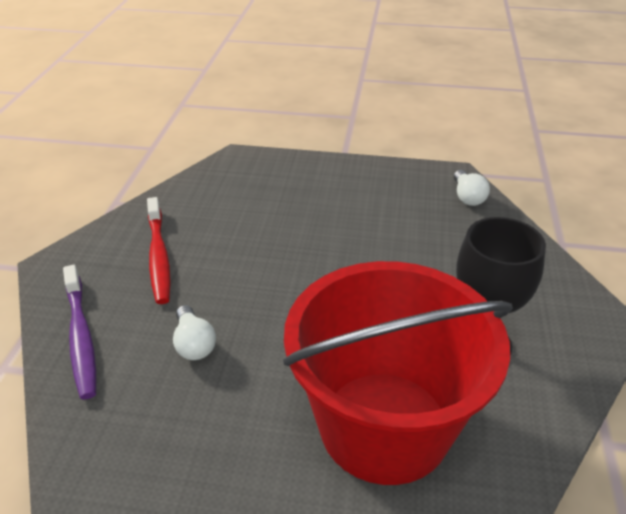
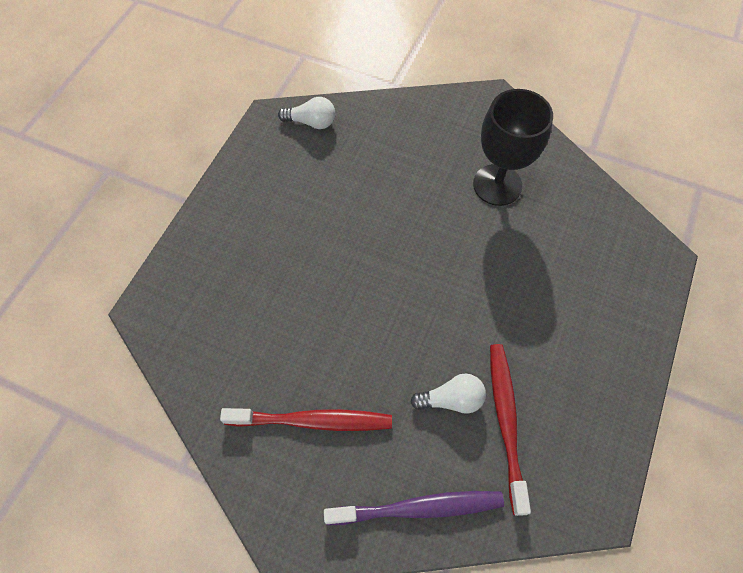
camera: 75 degrees left, 25 degrees up
red bucket [283,261,513,485] -> none
none -> red toothbrush [490,344,531,516]

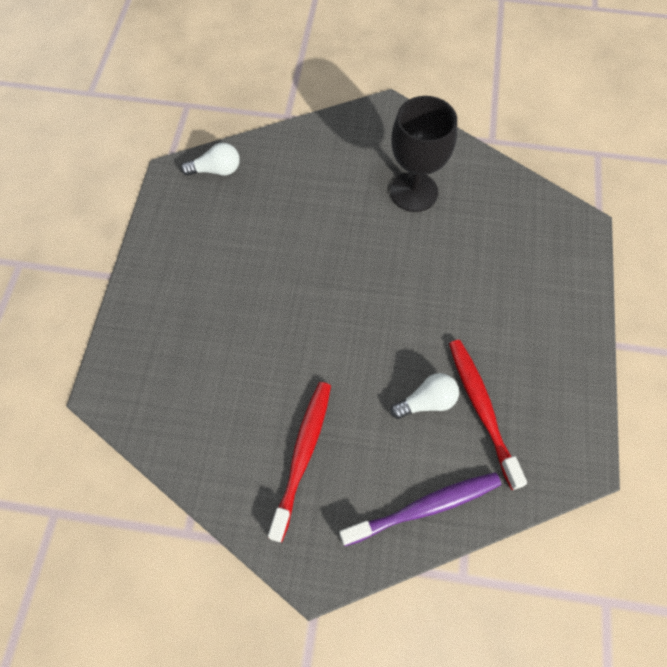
camera: 15 degrees left, 0 degrees up
red toothbrush [220,408,392,431] -> red toothbrush turned 60 degrees counterclockwise [268,382,331,542]

